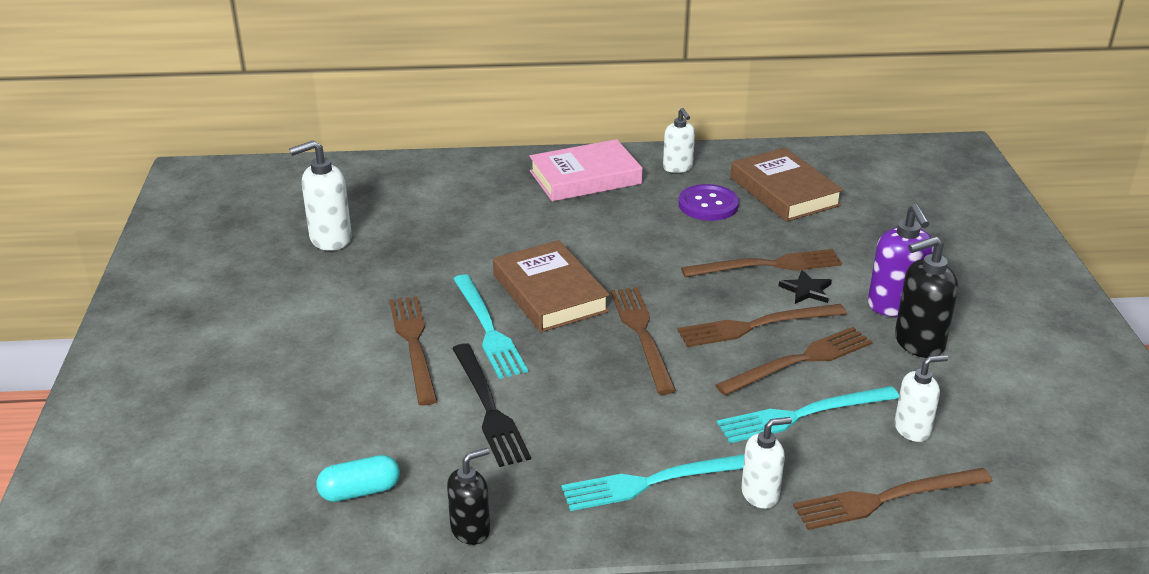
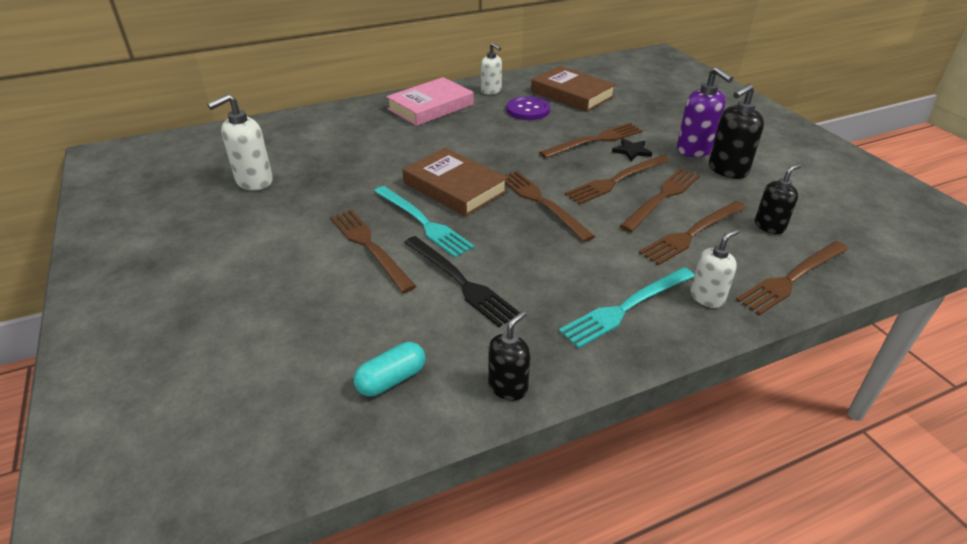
camera: 20 degrees left, 5 degrees up
turquoise fork [717,386,899,443] -> brown fork [639,201,747,265]
white soap dispenser [894,355,948,442] -> black soap dispenser [755,164,801,234]

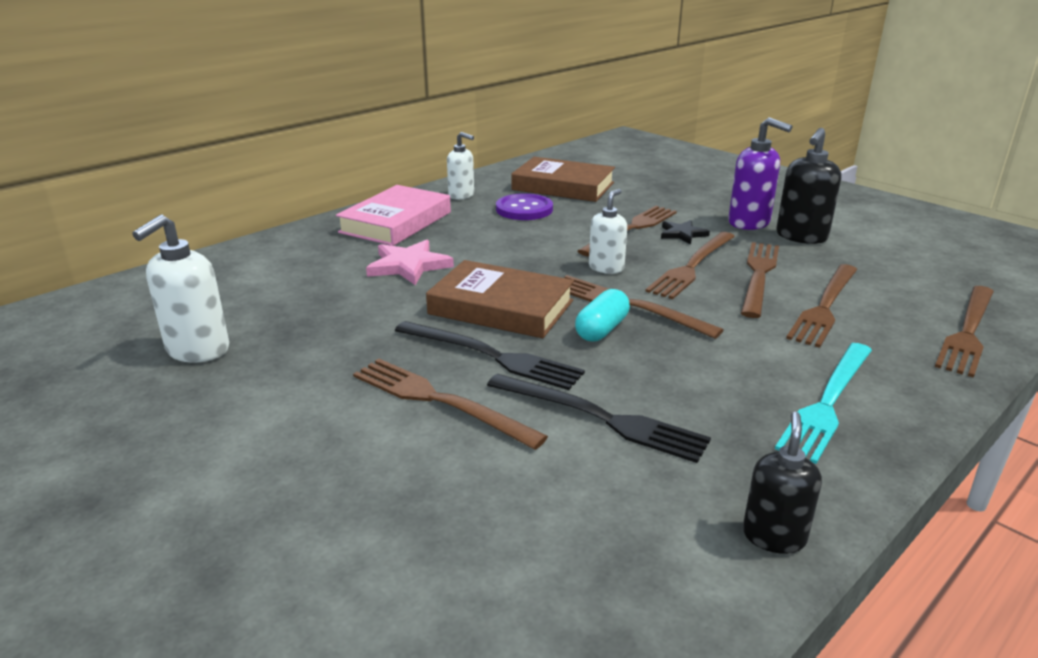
camera: 20 degrees left, 10 degrees down
turquoise capsule [354,342,426,396] -> turquoise capsule moved to [575,289,630,342]
turquoise fork [374,186,474,258] -> black fork [395,321,585,390]
white soap dispenser [690,229,739,308] -> white soap dispenser moved to [589,189,627,274]
black soap dispenser [755,164,801,234] -> none
none -> pink star [366,240,454,285]

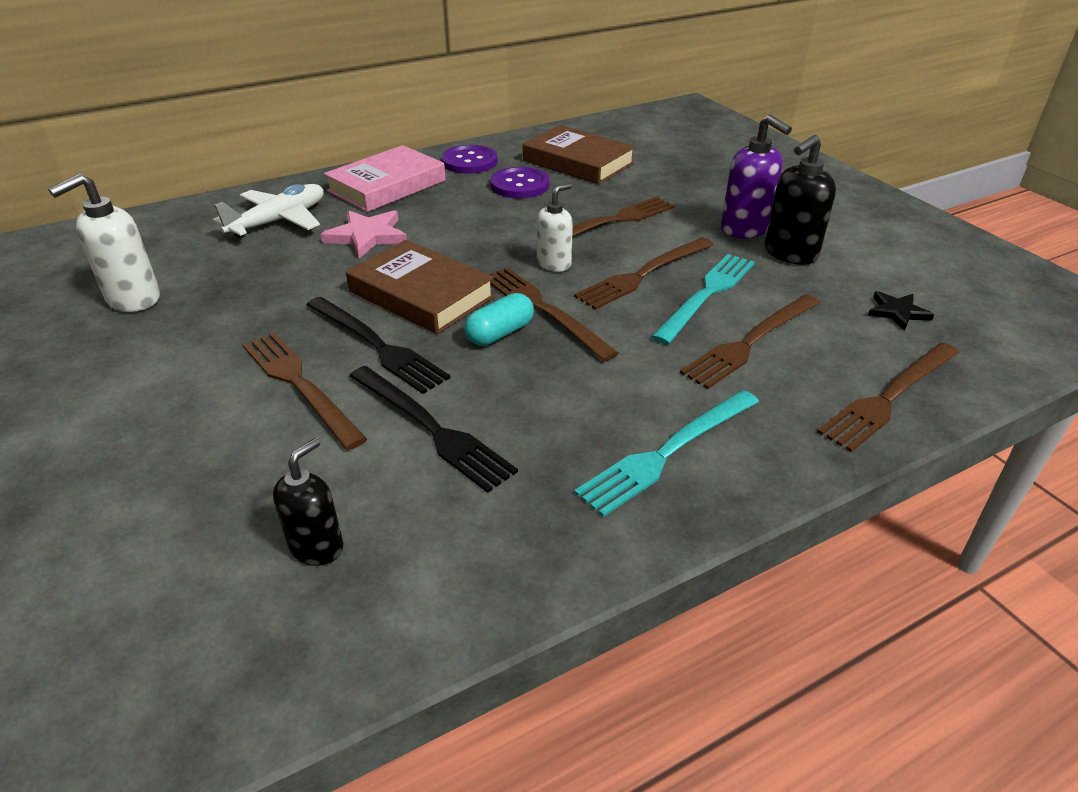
camera: 15 degrees right, 10 degrees up
white soap dispenser [447,132,474,200] -> purple button [441,145,498,174]
black star [661,220,710,245] -> black star moved to [868,291,934,331]
brown fork [741,242,779,318] -> turquoise fork [651,254,755,345]
black soap dispenser [743,412,822,554] -> black soap dispenser moved to [273,438,343,566]
none -> white plane [213,184,324,238]

